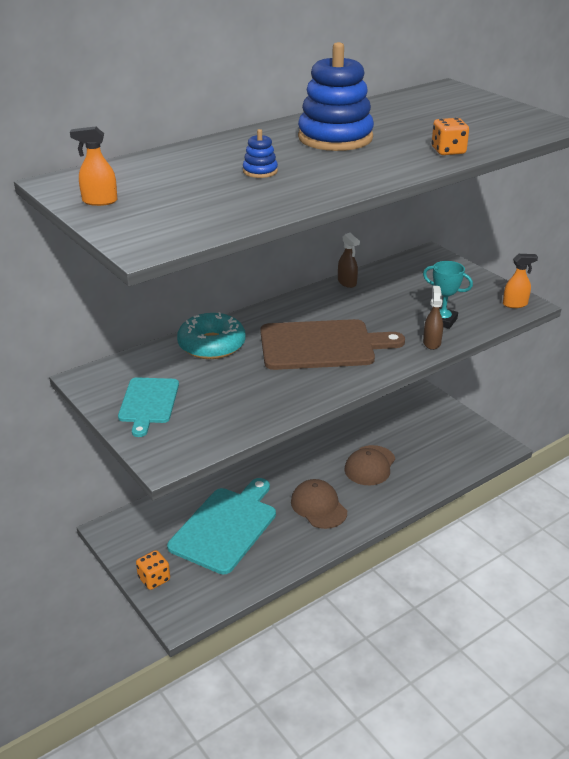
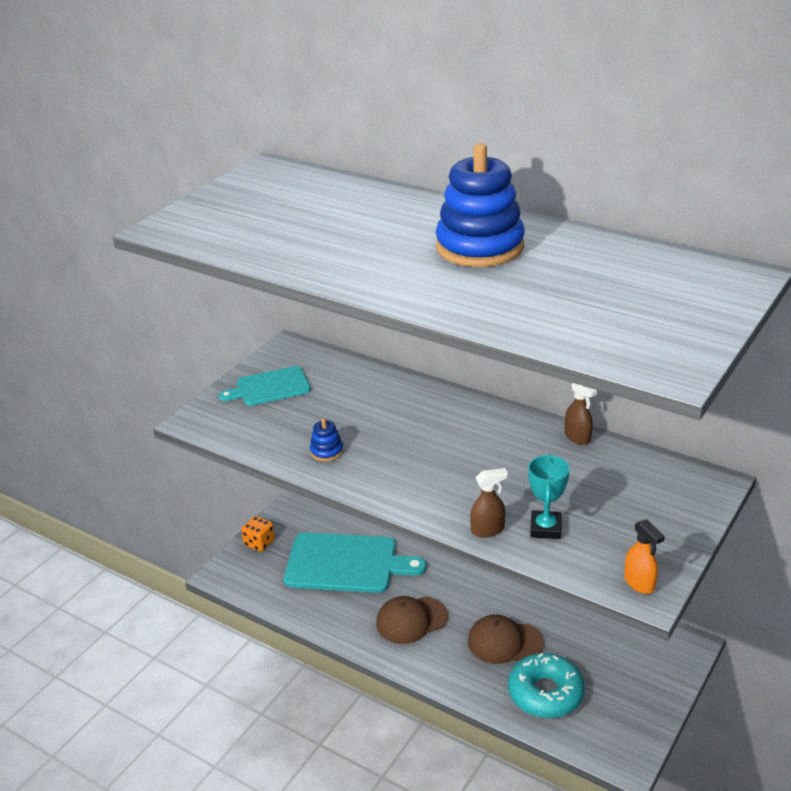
camera: 70 degrees right, 0 degrees up
orange spray bottle [70,126,117,206] -> none
turquoise donut [177,312,246,359] -> turquoise donut moved to [508,653,585,718]
blue stacking toy [243,129,278,178] -> blue stacking toy moved to [310,418,343,462]
brown cutting board [261,319,405,370] -> none
brown cap [291,479,347,529] -> brown cap turned 150 degrees counterclockwise [376,596,448,644]
brown spray bottle [338,233,360,288] -> brown spray bottle turned 75 degrees counterclockwise [565,383,597,445]
orange dice [432,118,469,155] -> none

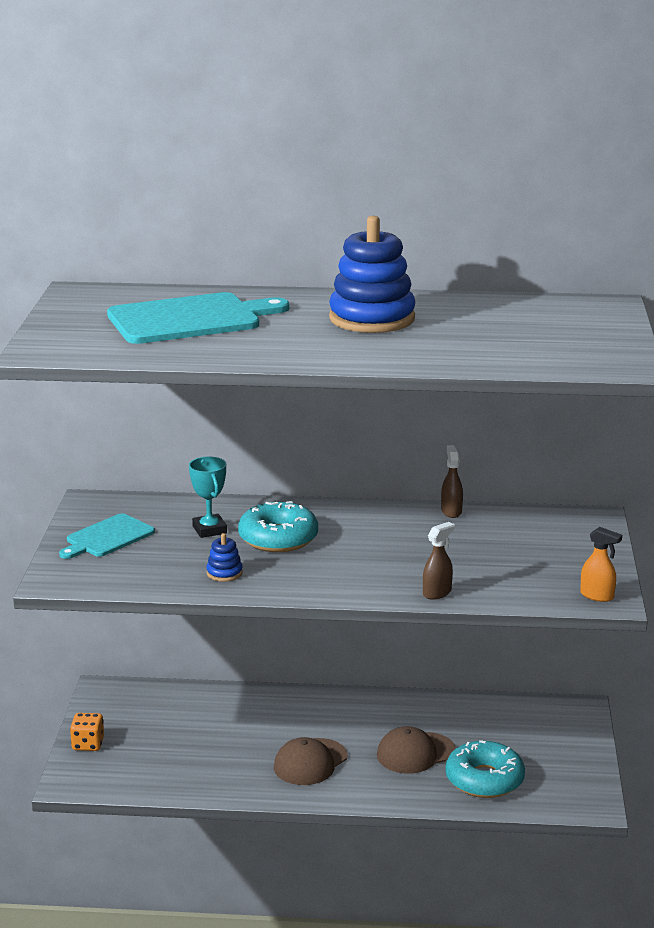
camera: 30 degrees left, 10 degrees down
turquoise cutting board [283,532,426,593] -> turquoise cutting board moved to [107,292,289,344]
turquoise trophy [528,454,570,539] -> turquoise trophy moved to [189,457,227,538]
brown spray bottle [565,383,597,445] -> brown spray bottle turned 120 degrees counterclockwise [441,445,463,518]
none -> turquoise donut [238,501,318,552]

